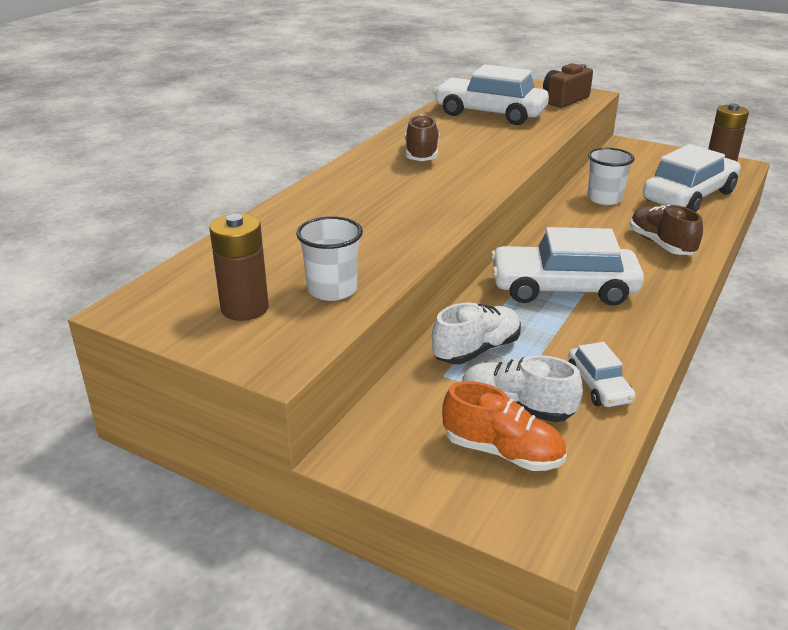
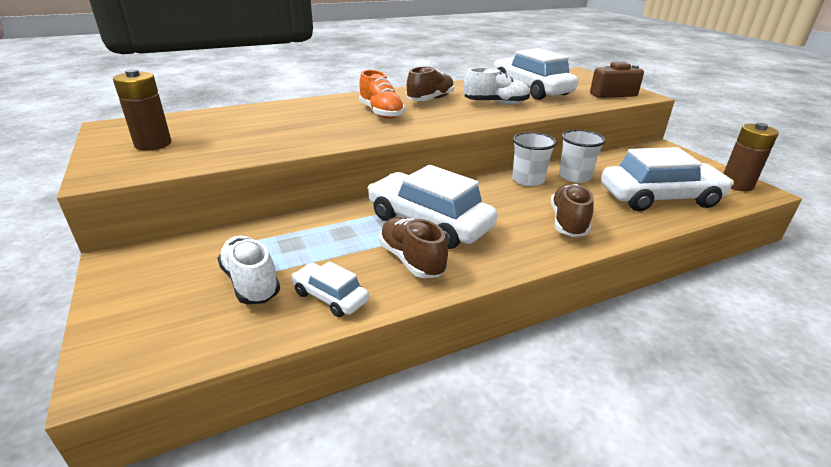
camera: 35 degrees right, 0 degrees up
white cup [296,216,363,301] -> white cup moved to [512,132,557,186]
white shoe [432,302,521,364] -> white shoe moved to [464,68,530,105]
orange shoe [442,381,566,471] -> orange shoe moved to [359,70,405,119]
white car [568,342,635,407] -> white car turned 105 degrees clockwise [291,261,369,317]
none -> brown shoe [379,217,448,278]

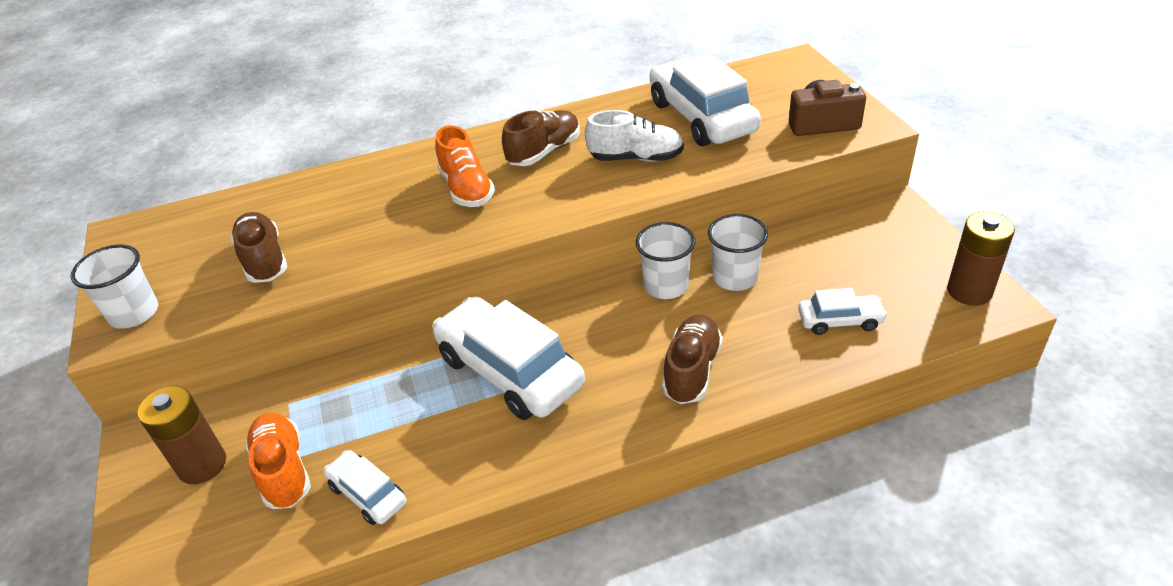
camera: 10 degrees right, 10 degrees up
brown battery [113,69,171,151] -> brown battery moved to [138,386,226,484]
white shoe [217,236,280,304] -> orange shoe [245,413,311,509]
brown shoe [379,217,448,278] -> brown shoe moved to [230,212,288,283]
white car [601,147,734,211] -> white car [798,288,888,335], size x0.50
none -> white cup [71,245,158,329]

